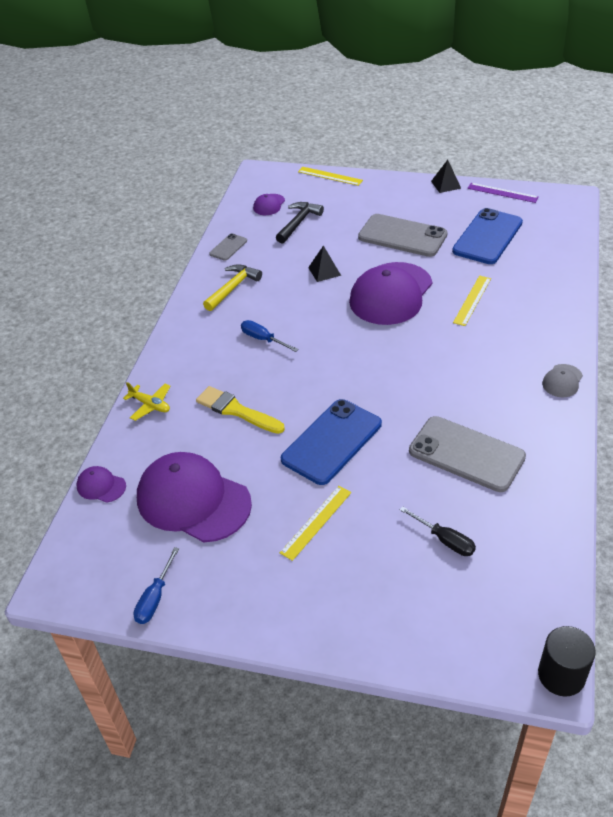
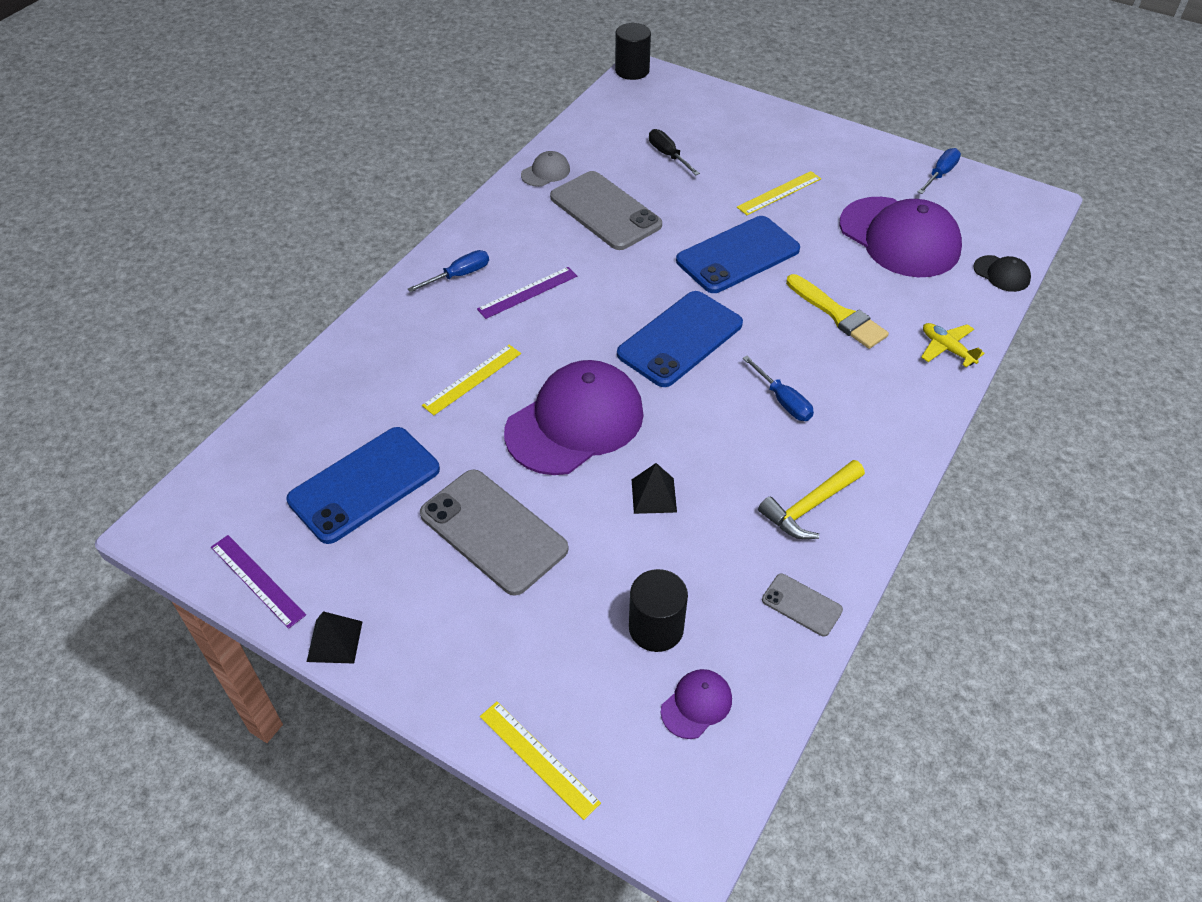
camera: 165 degrees left, 5 degrees up
purple cap [76,466,126,503] -> black cap [973,255,1031,292]
grey phone [209,233,247,261] -> grey phone turned 75 degrees clockwise [762,574,843,636]
black hammer [276,202,324,244] -> black cylinder [629,569,688,652]
grey cap [542,364,583,397] -> grey cap moved to [521,151,570,187]
none -> blue screwdriver [408,250,489,292]
none -> purple ruler [477,267,577,319]
none -> blue phone [617,291,743,387]

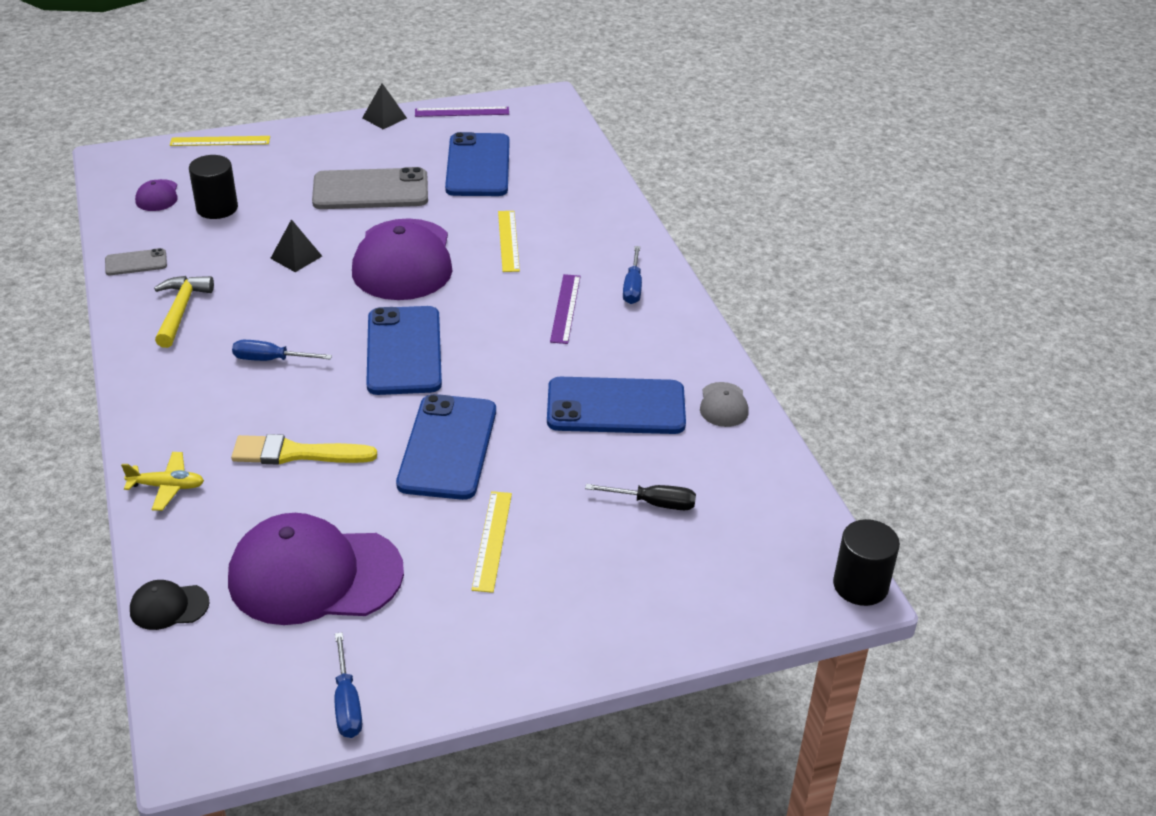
camera: 130 degrees right, 10 degrees down
grey phone [550,171,662,250] -> blue phone [547,377,686,434]

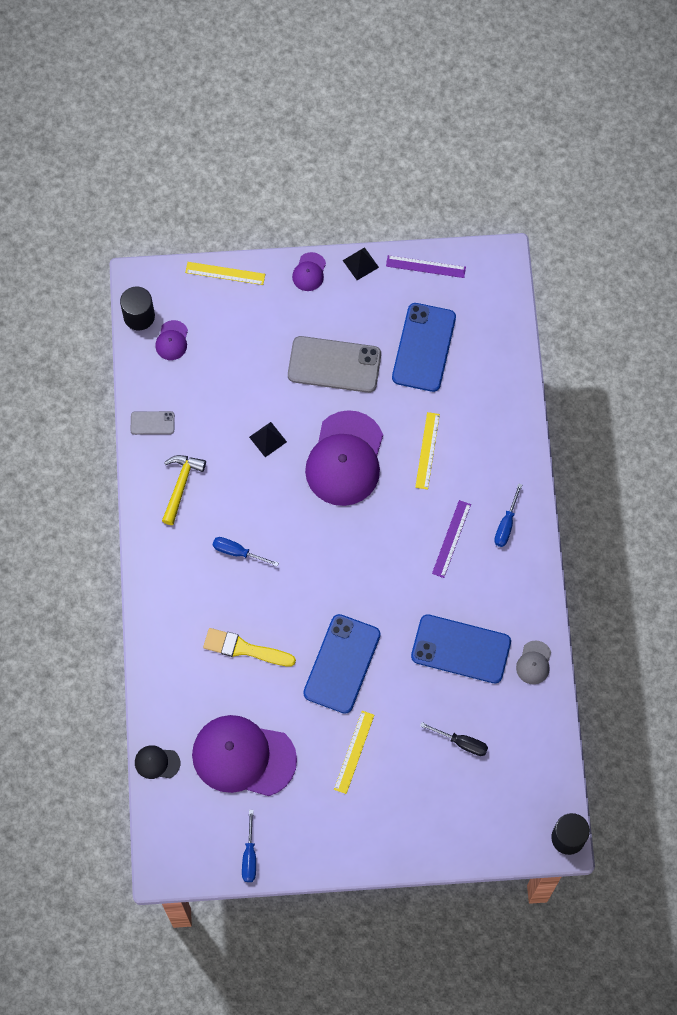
camera: 15 degrees right, 30 degrees up
yellow plane [121,452,204,511] -> none
black cylinder [189,155,238,219] -> black cylinder moved to [120,287,155,330]
blue phone [366,306,442,395] -> none
none -> purple cap [292,252,326,291]

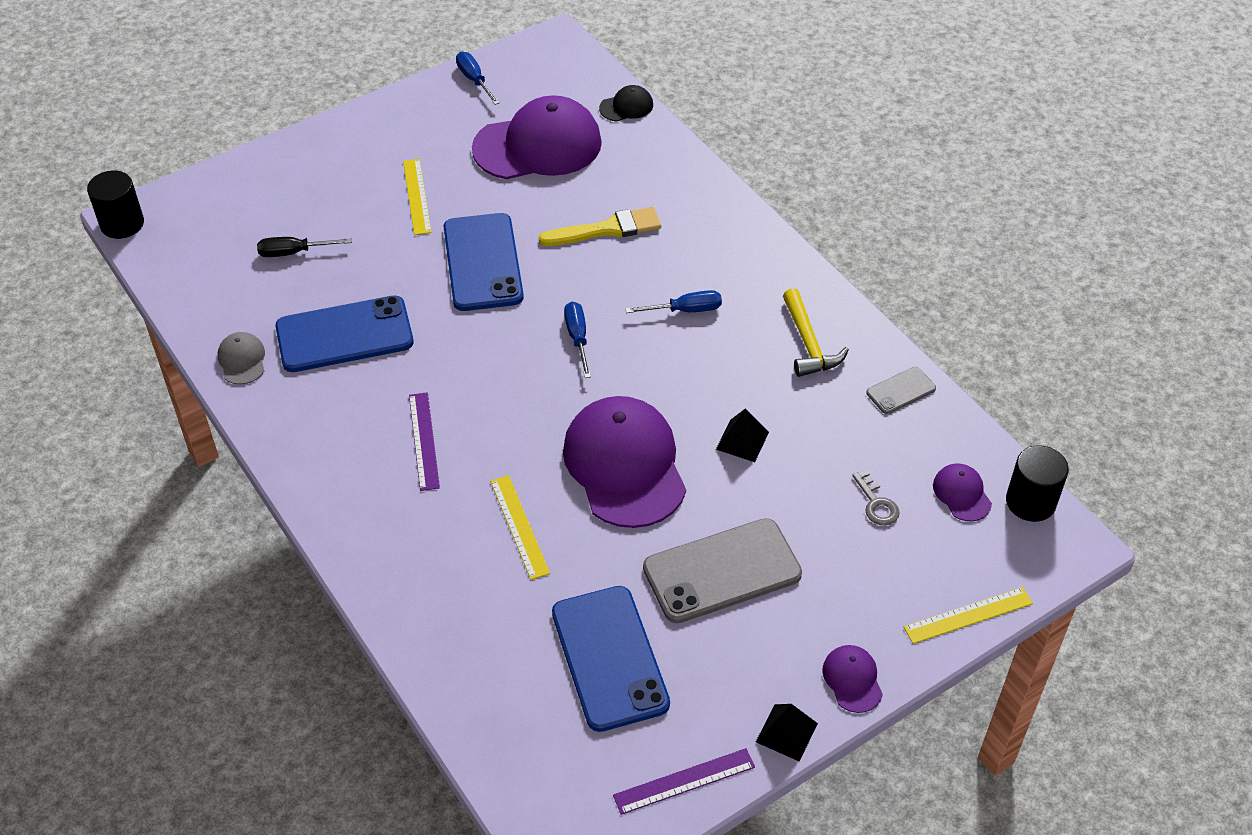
camera: 150 degrees right, 20 degrees down
blue screwdriver [494,483,522,547] -> blue screwdriver moved to [564,302,591,378]
none -> grey key [852,470,900,525]

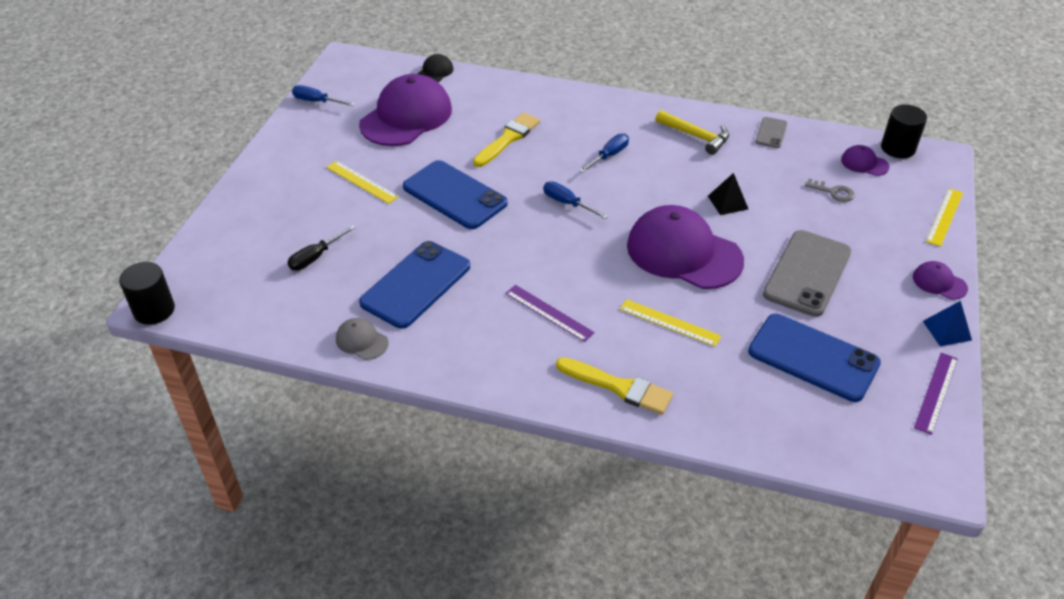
camera: 40 degrees left, 5 degrees down
black pyramid [756,704,818,761] -> blue pyramid [923,301,972,346]
none -> yellow brush [556,357,673,415]

